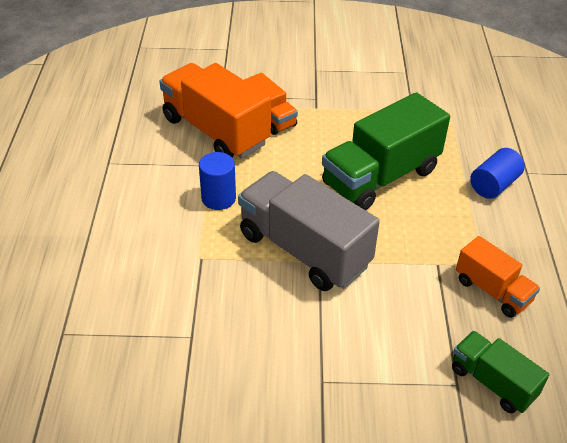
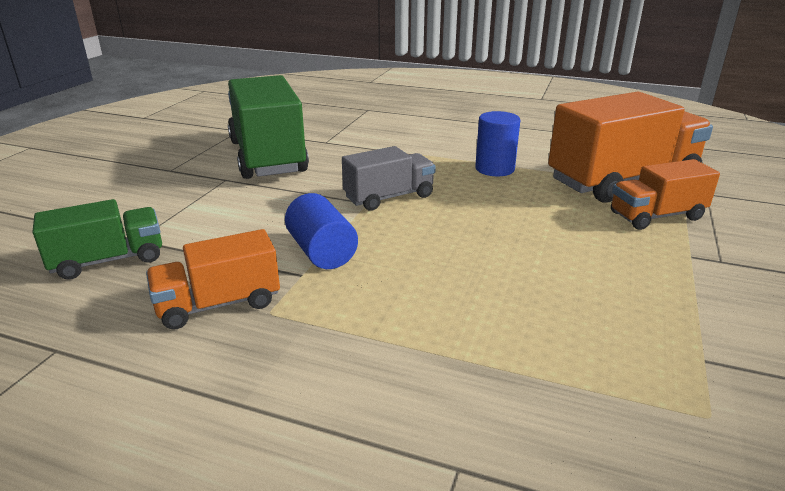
camera: 110 degrees right, 15 degrees down
grey truck [238,171,380,291] -> grey truck [342,146,436,211], size x0.55
green truck [322,92,450,210] -> green truck moved to [228,75,309,179]
blue cylinder [470,148,525,199] -> blue cylinder moved to [285,193,358,269]

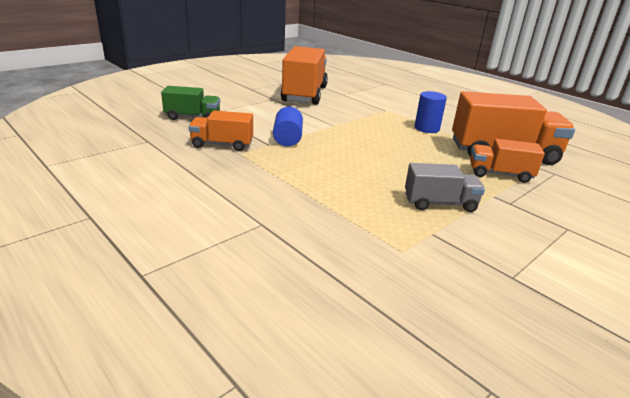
camera: 25 degrees right, 0 degrees up
green truck [228,75,309,179] -> orange truck [281,46,328,105]
grey truck [342,146,436,211] -> grey truck moved to [405,163,485,212]

